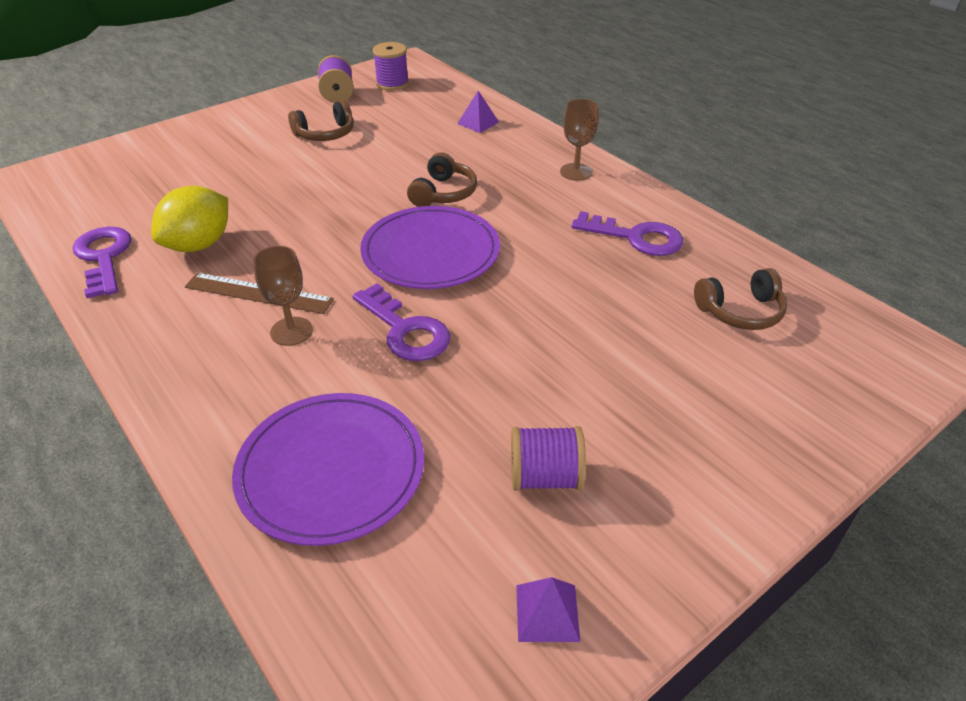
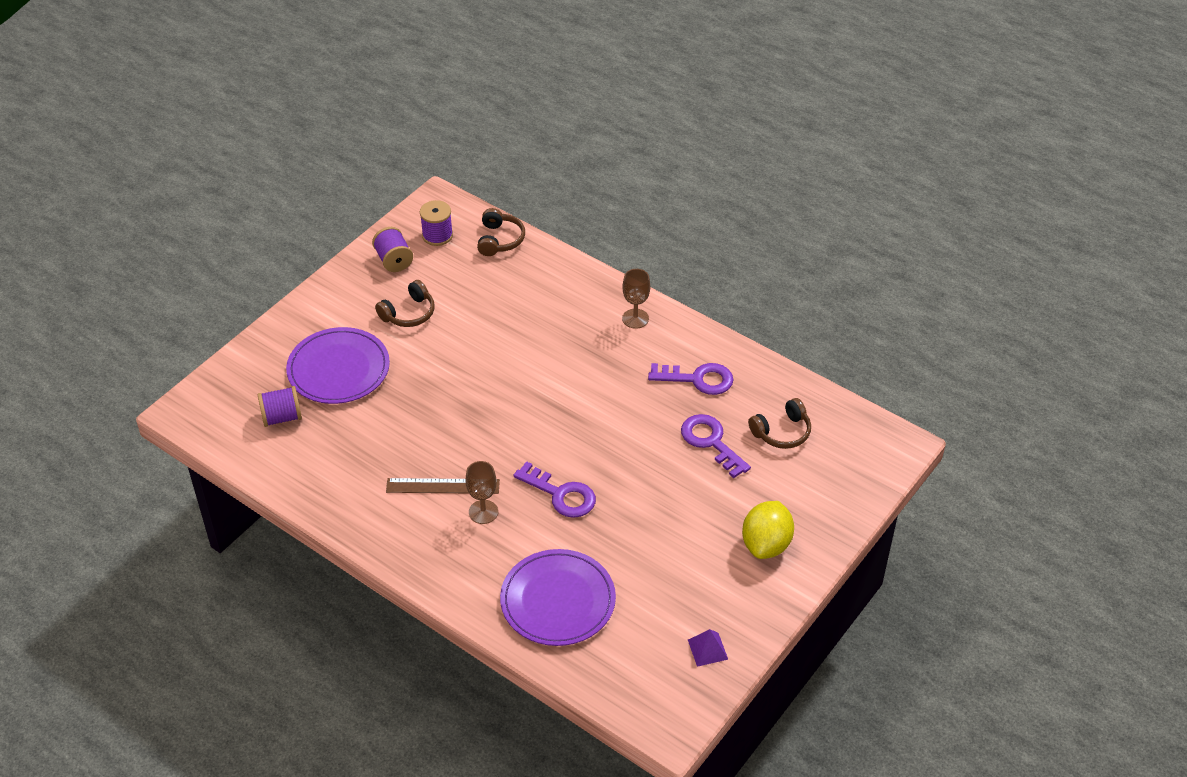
camera: 15 degrees left, 5 degrees up
purple key [73,227,131,298] -> purple key moved to [681,414,751,478]
yellow lemon [151,186,228,252] -> yellow lemon moved to [742,501,794,559]
purple plate [360,206,500,289] -> purple plate moved to [286,327,390,404]
brown headphones [407,152,477,207] -> brown headphones moved to [477,208,525,256]
purple pyramid [457,91,499,133] -> none
purple spool [511,426,586,491] -> purple spool moved to [258,386,302,427]

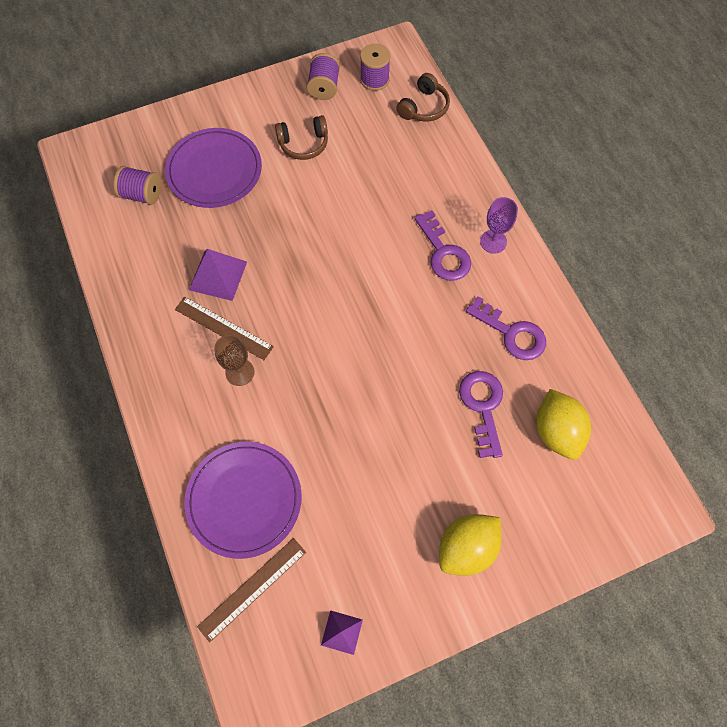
camera: 30 degrees right, 20 degrees up
purple key [514,461,596,518] -> purple key moved to [414,210,471,281]
brown goblet [622,269,650,329] -> purple goblet [480,197,518,253]
brown headphones [748,398,811,449] -> yellow lemon [536,389,591,460]
none -> purple pyramid [189,249,247,301]
none -> brown ruler [197,538,306,642]

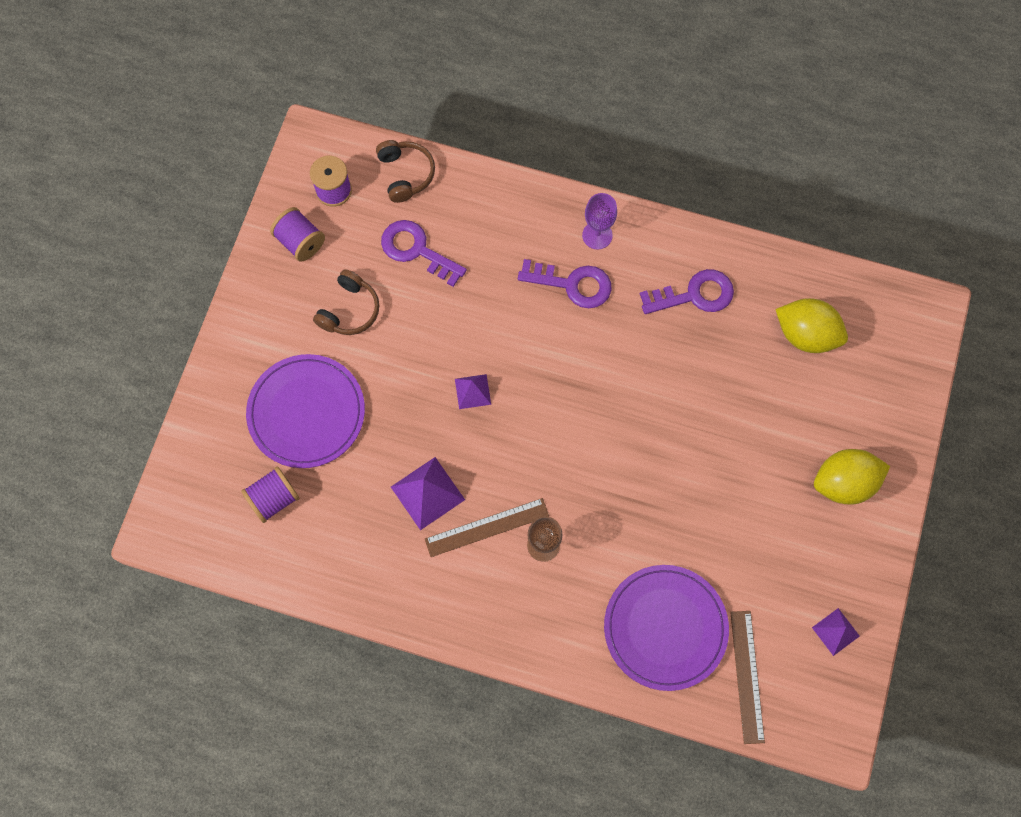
camera: 50 degrees left, 5 degrees up
yellow lemon [439,514,501,576] -> yellow lemon turned 75 degrees clockwise [814,449,890,505]
purple key [459,371,503,458] -> purple key moved to [381,220,467,287]
none -> purple pyramid [455,374,491,409]

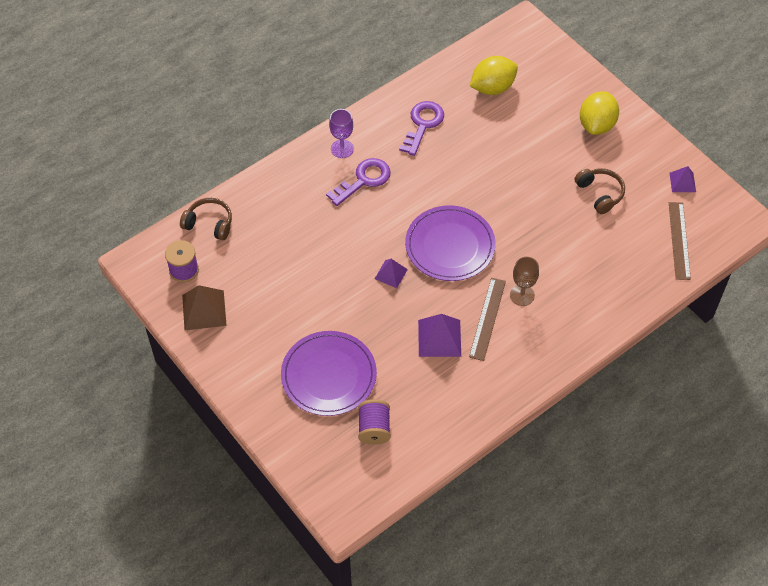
camera: 55 degrees left, 15 degrees down
purple spool [270,207,325,261] -> brown pyramid [182,285,227,330]
brown headphones [313,269,379,335] -> brown headphones moved to [574,168,625,214]
purple key [381,220,467,287] -> none
purple plate [604,565,729,691] -> purple plate moved to [405,205,496,281]
brown ruler [730,611,765,744] -> brown ruler turned 60 degrees clockwise [669,202,691,280]

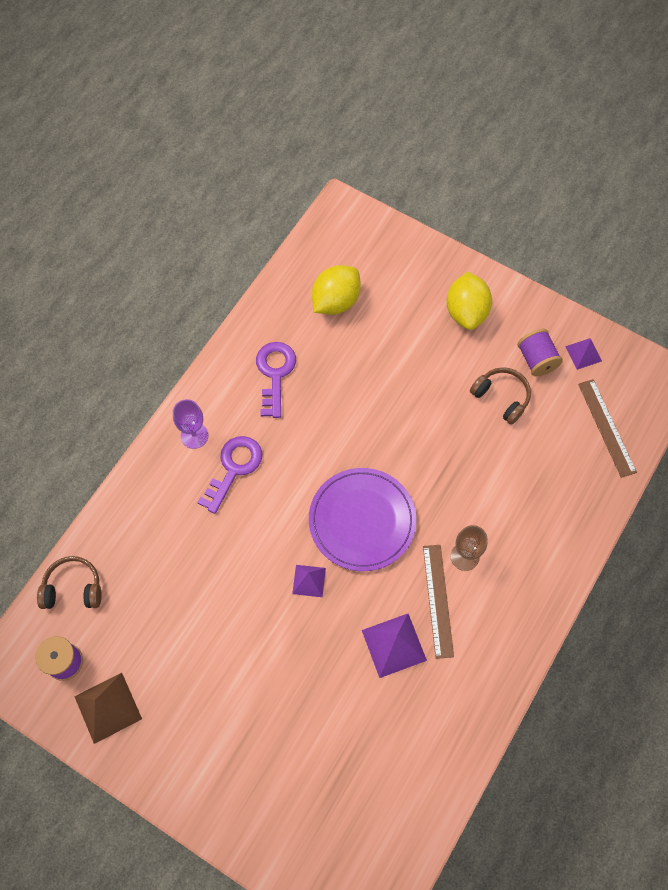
camera: 20 degrees left, 10 degrees up
purple plate [281,331,377,416] -> none
purple spool [358,400,390,445] -> purple spool moved to [517,329,563,376]

